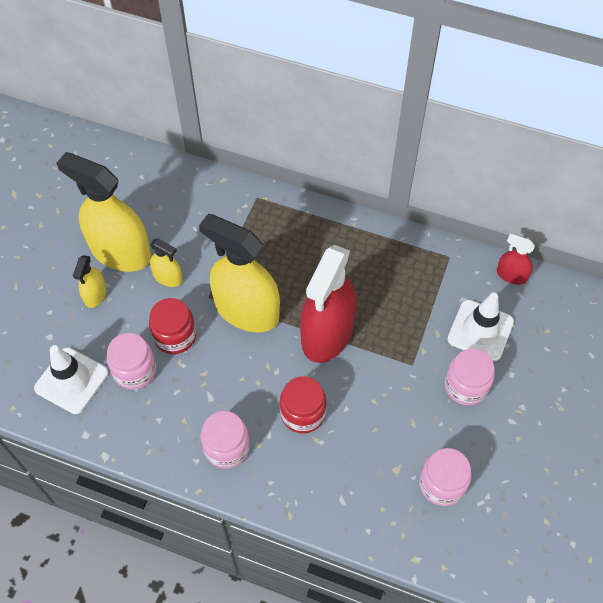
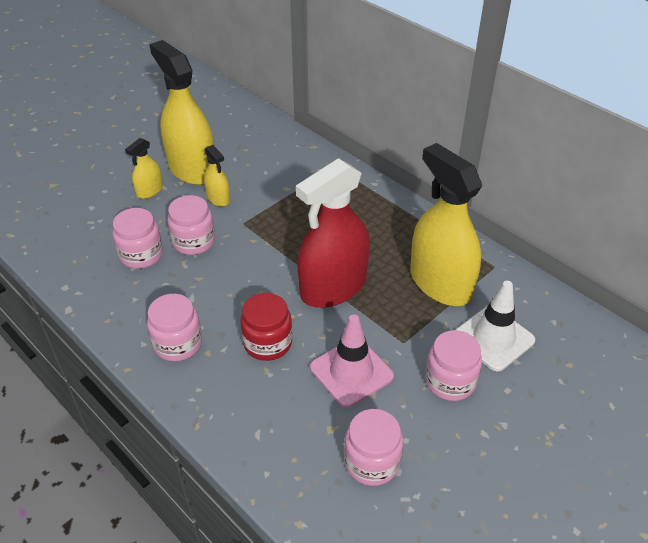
camera: 25 degrees right, 15 degrees down
white traffic cone [34,345,108,414] -> none
red jar [149,298,196,354] -> pink jar [167,195,215,255]
yellow spray bottle [199,214,280,332] -> yellow spray bottle moved to [410,143,482,306]
red spray bottle [497,233,535,285] -> none
none -> pink traffic cone [310,314,394,408]

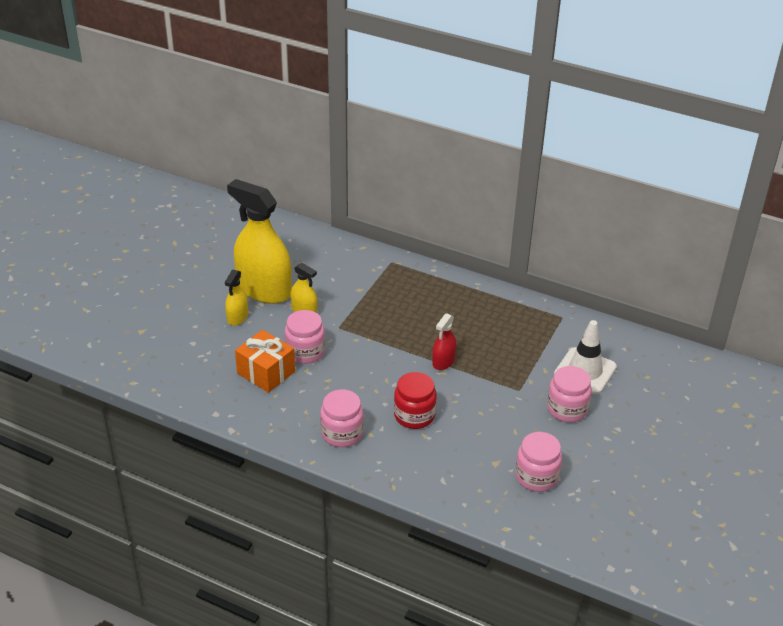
camera: 20 degrees left, 5 degrees down
pink jar [113,208,163,269] -> orange gift [235,330,295,393]
red spray bottle [296,158,370,308] -> red spray bottle [432,313,456,370], size x0.46
pink traffic cone [310,314,394,408] -> none
yellow spray bottle [410,143,482,306] -> none

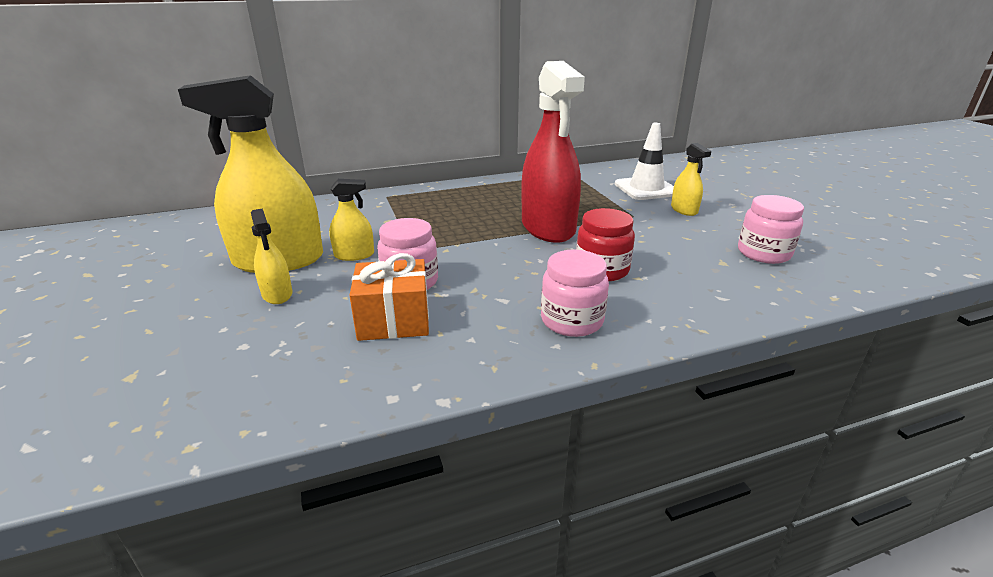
camera: 45 degrees left, 10 degrees down
red spray bottle [432,313,456,370] -> red spray bottle [521,61,585,243], size x2.17
pink jar [547,366,592,422] -> yellow spray bottle [671,143,711,216]

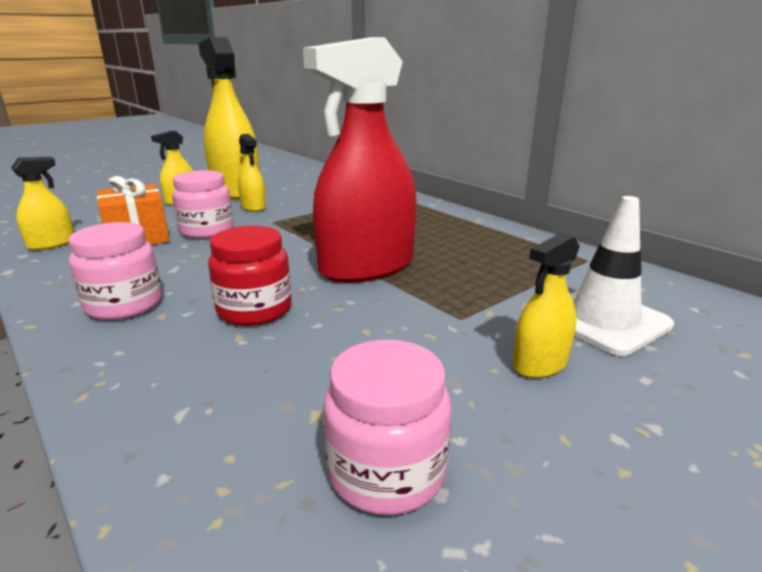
camera: 70 degrees right, 5 degrees down
none -> yellow spray bottle [11,157,74,250]

